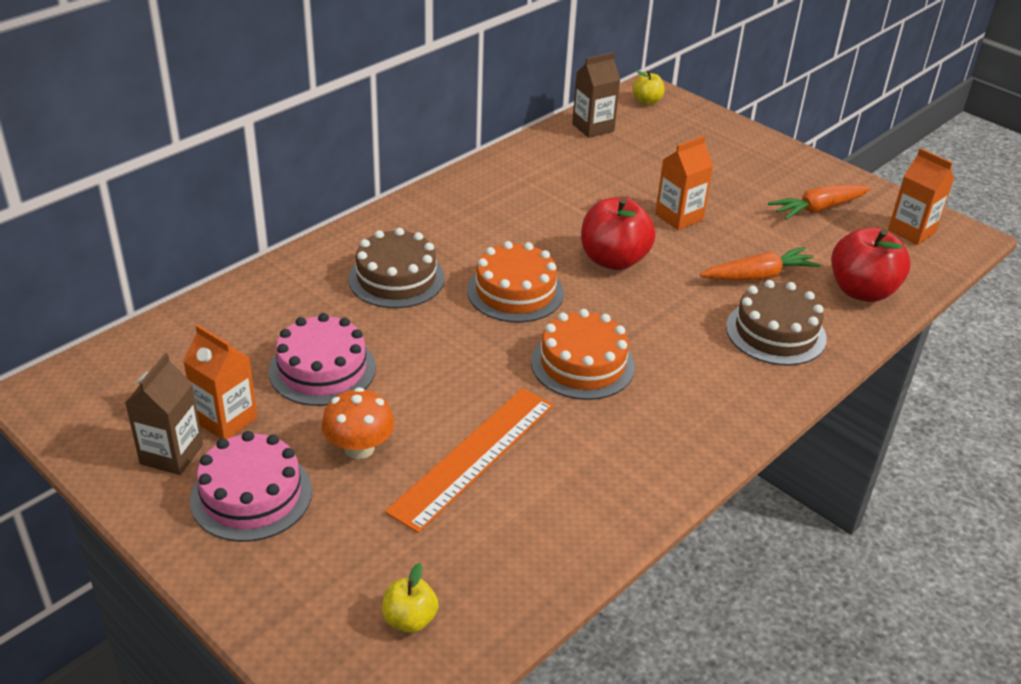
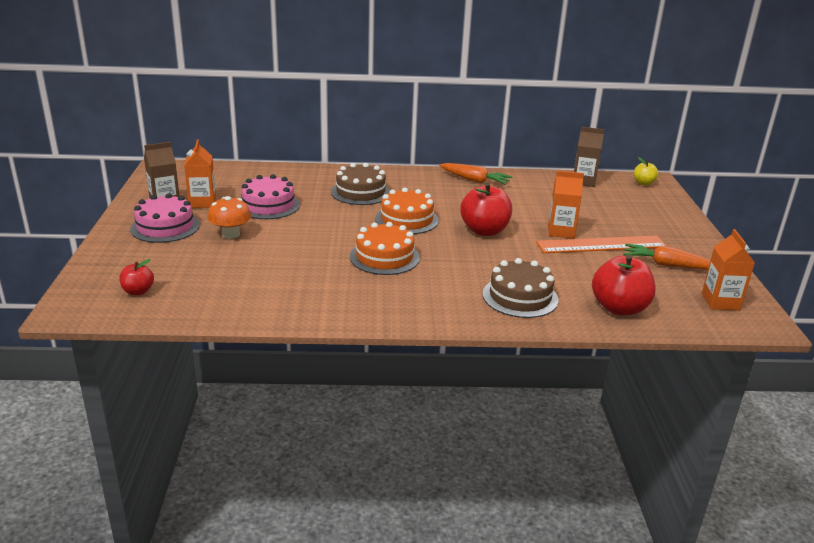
camera: 45 degrees right, 10 degrees down
yellow apple [382,563,439,633] -> red apple [119,259,154,295]
orange ruler [385,388,554,533] -> orange ruler moved to [536,235,667,253]
orange carrot [700,247,821,281] -> orange carrot moved to [439,163,512,185]

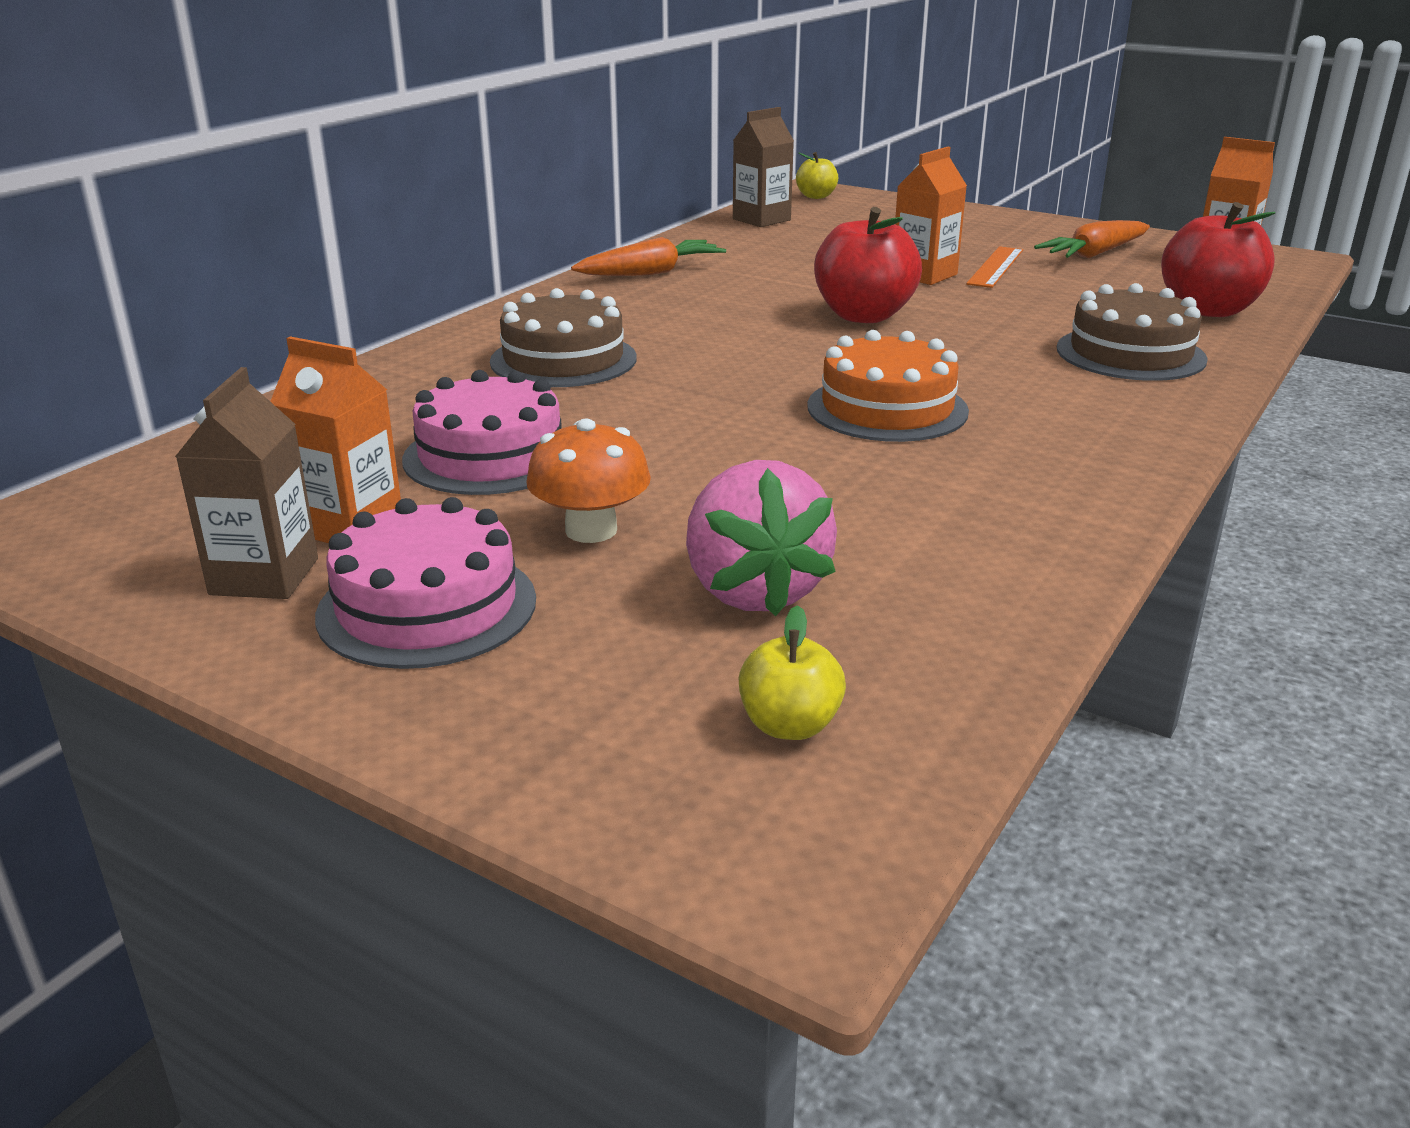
camera: 55 degrees left, 0 degrees up
red apple [119,259,154,295] -> yellow apple [739,605,846,740]
orange cake [375,188,439,234] -> none
orange ruler [536,235,667,253] -> orange ruler [966,246,1023,288], size x0.60
none -> pink strawberry [686,460,837,616]

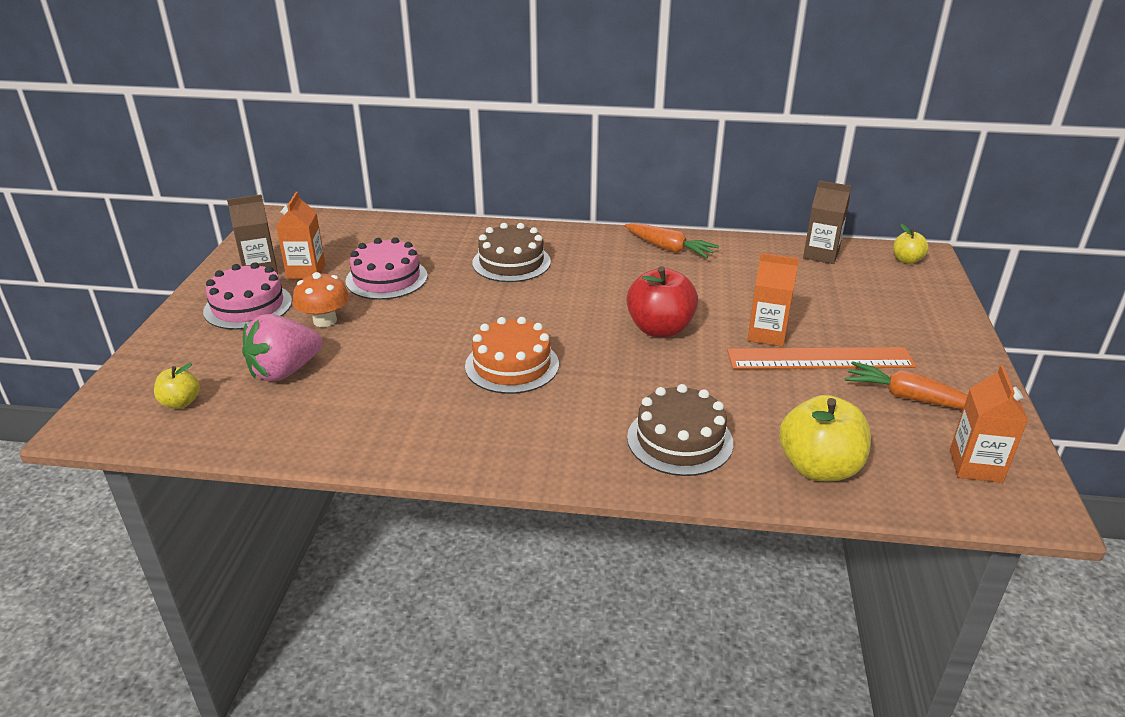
camera: 65 degrees right, 5 degrees up
orange ruler [966,246,1023,288] -> orange ruler [727,347,916,369], size x1.68
red apple [1161,202,1275,317] -> yellow apple [779,395,871,481]

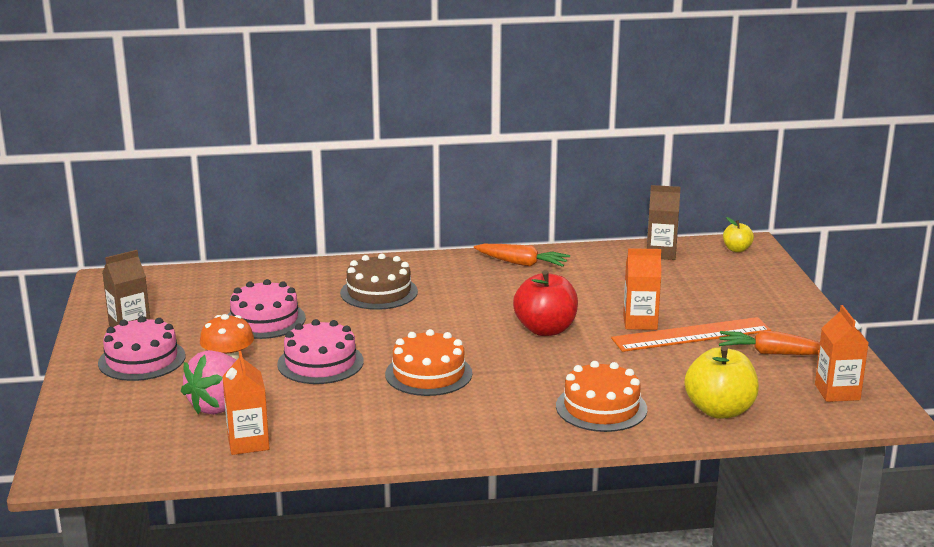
camera: 15 degrees left, 10 degrees down
yellow apple [154,363,200,408] -> none
orange carton [276,192,325,279] -> orange carton moved to [222,351,269,455]
brown cake [627,384,733,476] -> orange cake [556,361,647,432]
none -> pink cake [277,319,364,384]

